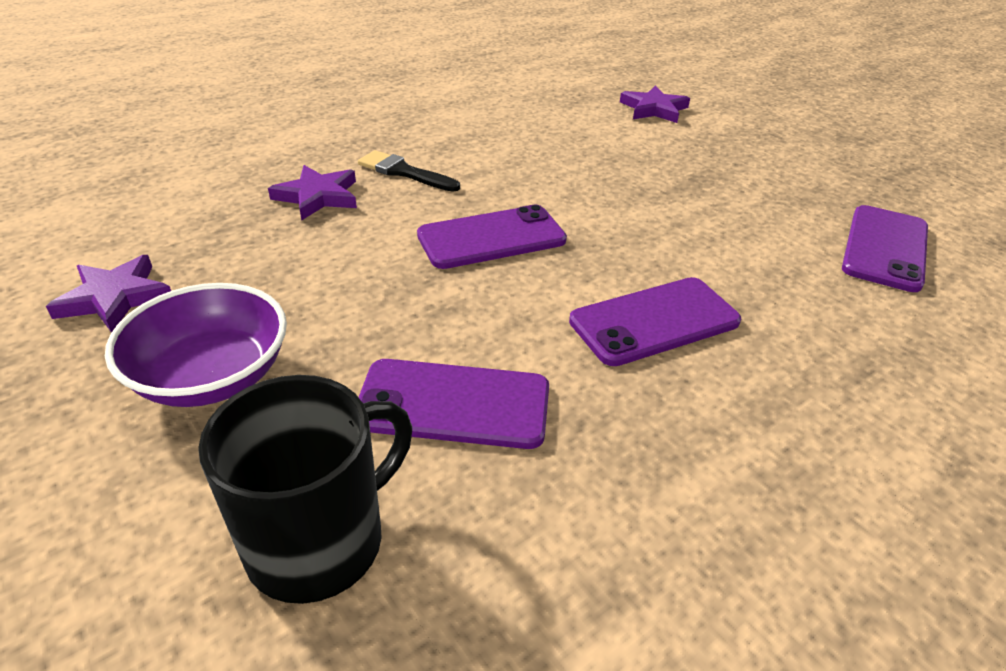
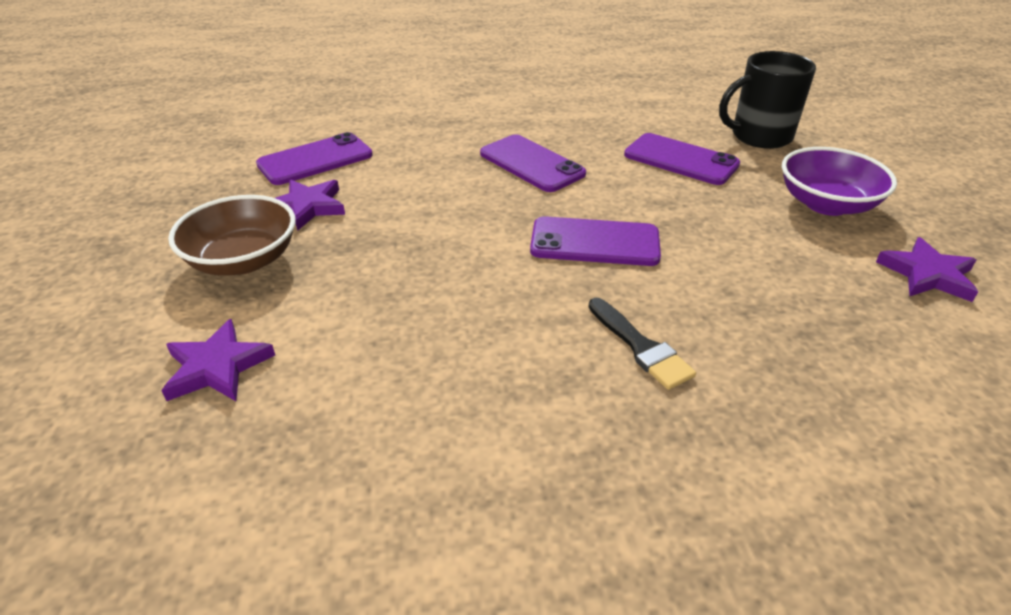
camera: 150 degrees left, 0 degrees up
purple star [268,165,357,220] -> purple star moved to [275,180,345,231]
purple phone [569,277,741,366] -> purple phone turned 45 degrees clockwise [480,134,586,192]
none -> brown bowl [168,195,296,276]

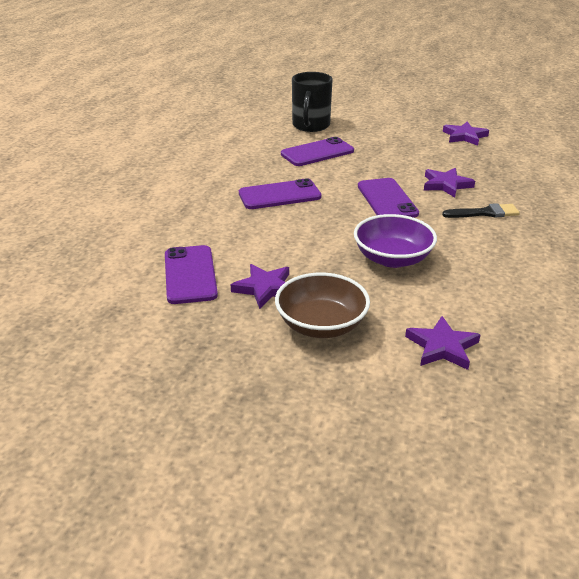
camera: 65 degrees left, 5 degrees down
purple phone [530,216,661,266] -> purple phone turned 45 degrees counterclockwise [358,178,419,218]
purple bowl [782,147,897,216] -> purple bowl moved to [354,214,437,268]
none -> purple star [424,168,475,198]

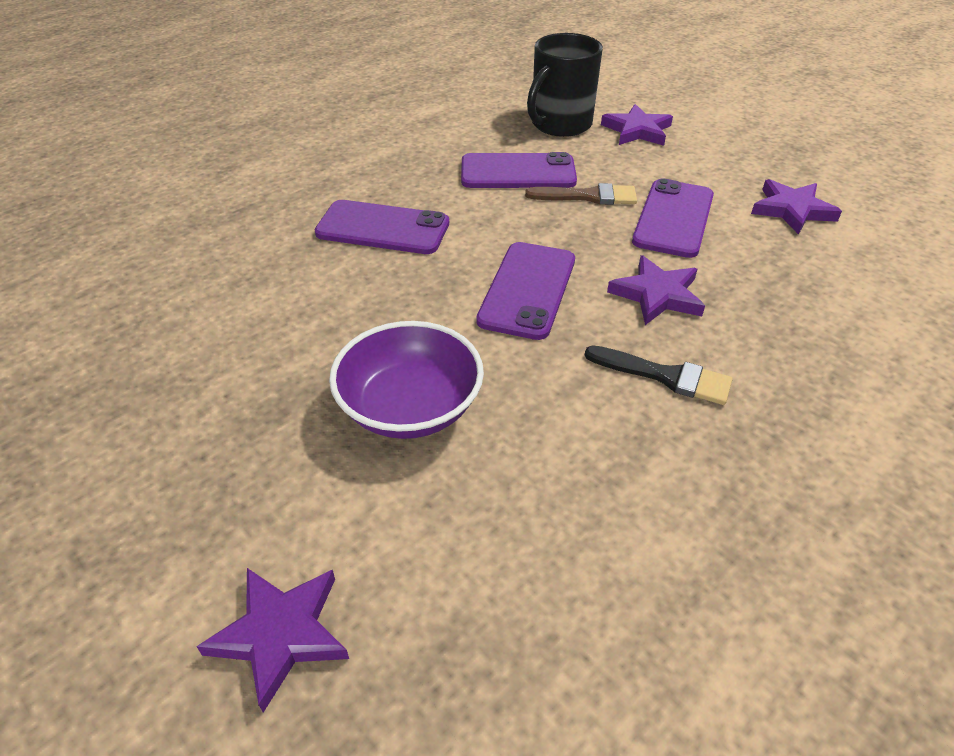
camera: 30 degrees right, 10 degrees up
purple phone [165,245,218,304] -> purple phone moved to [632,178,714,258]
purple star [231,264,289,309] -> purple star moved to [601,104,673,146]
brown bowl [275,273,370,338] -> none
none -> brown brush [525,183,637,205]

